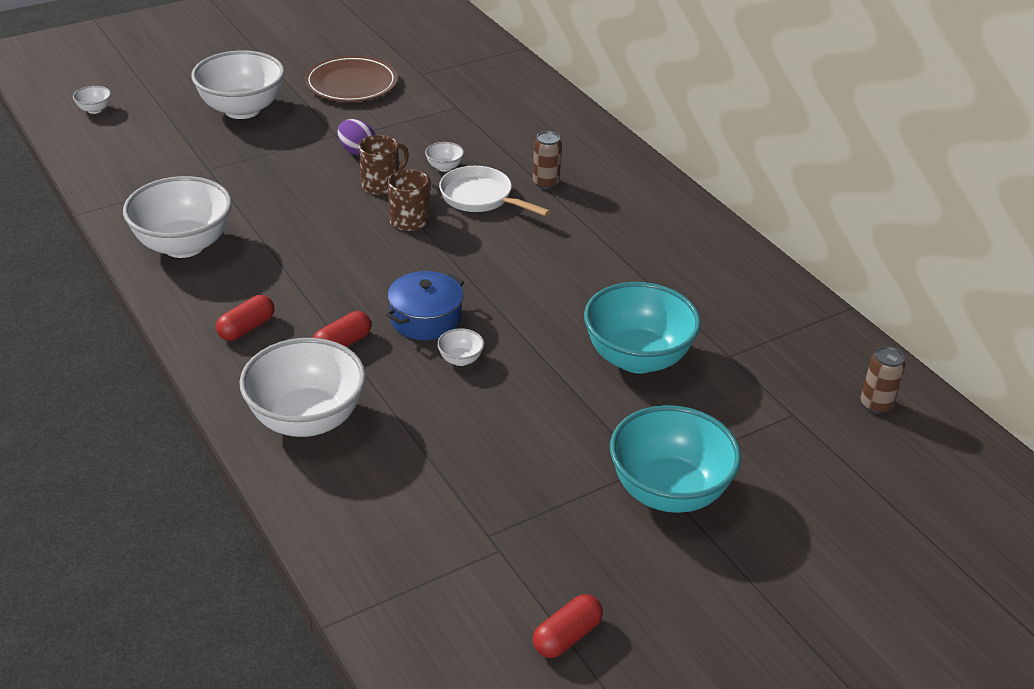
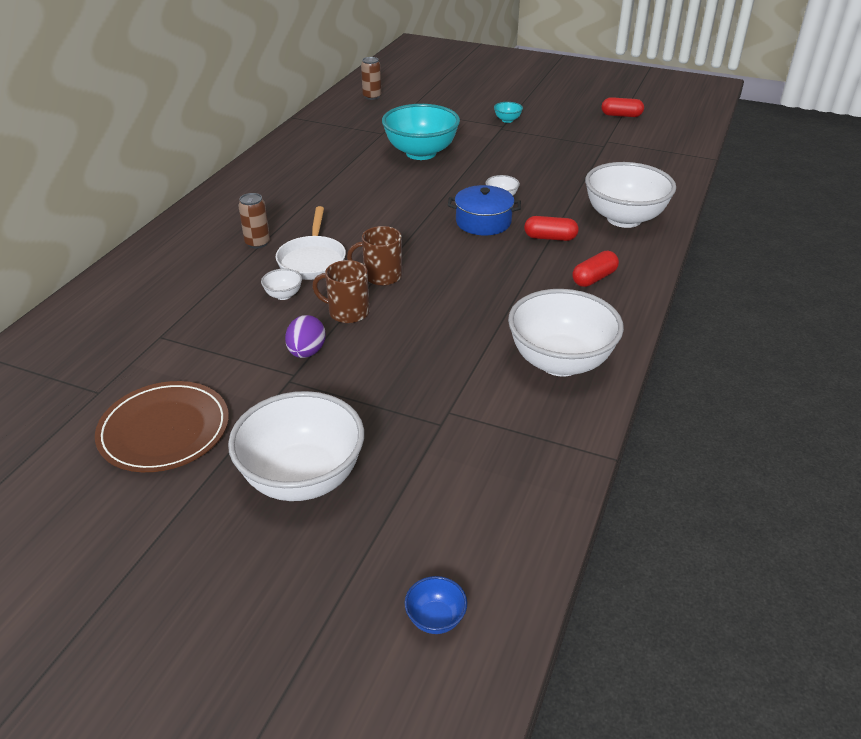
camera: 125 degrees left, 0 degrees up
white bowl [73,86,111,114] -> blue bowl [405,576,467,634]
red capsule [216,295,275,341] -> red capsule turned 45 degrees counterclockwise [572,251,619,287]
turquoise bowl [610,405,741,513] -> turquoise bowl [494,102,523,123], size x0.41

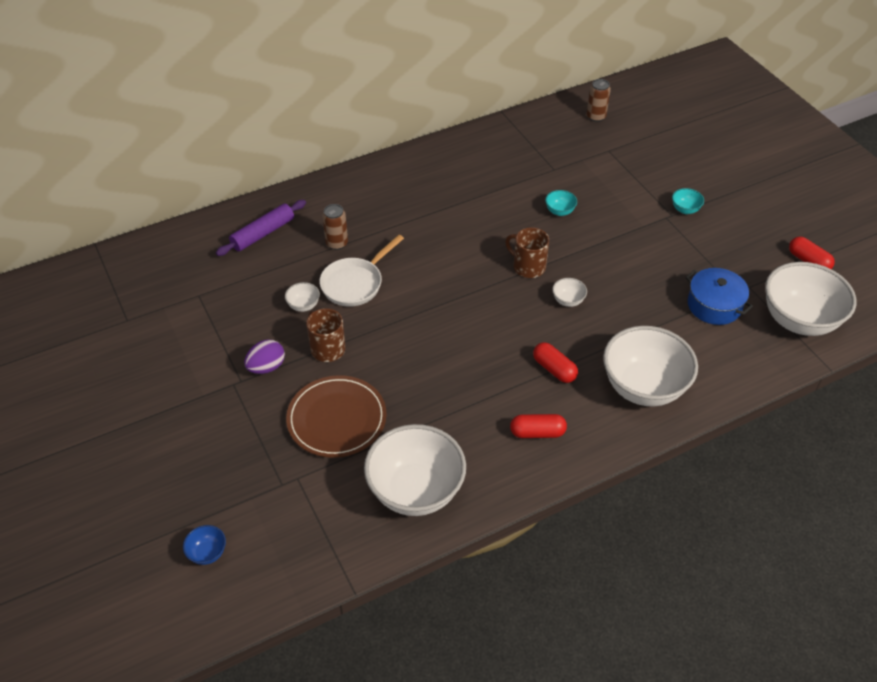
camera: 40 degrees right, 10 degrees up
brown plate [95,381,229,472] -> brown plate moved to [286,375,387,458]
white bowl [228,391,364,501] -> white bowl moved to [765,262,856,336]
brown mug [347,226,402,286] -> brown mug moved to [505,227,549,278]
turquoise bowl [382,104,460,160] -> turquoise bowl [545,190,577,216], size x0.41
blue bowl [405,576,467,634] -> blue bowl moved to [183,525,226,565]
blue pot [448,185,521,235] -> blue pot moved to [686,268,753,325]
none -> purple rolling pin [216,200,306,256]

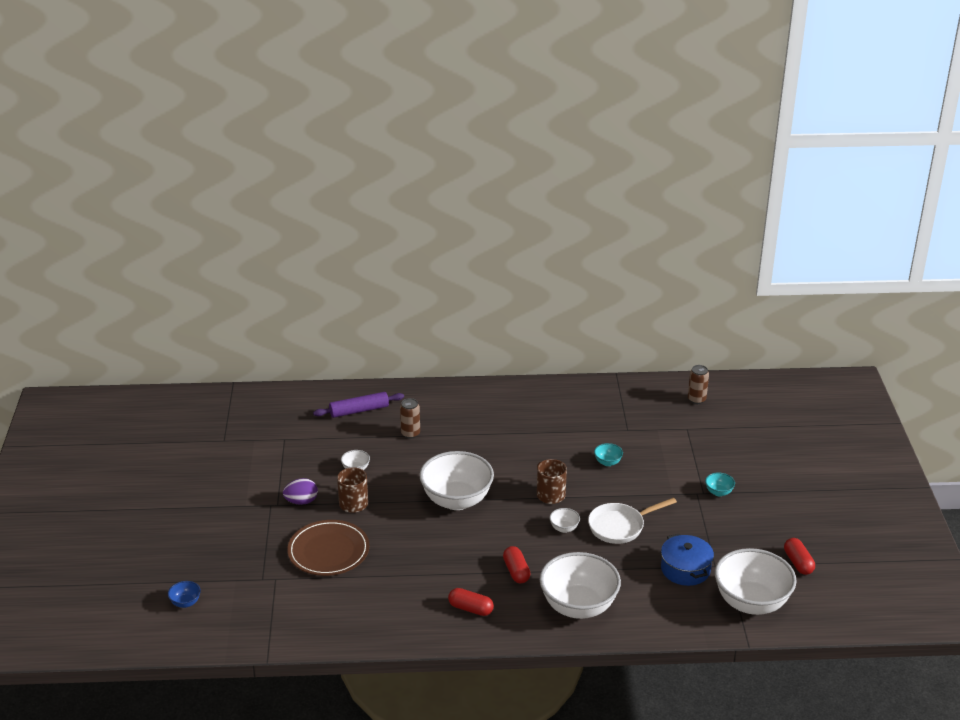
camera: 25 degrees right, 15 degrees down
white pan [320,235,404,307] -> white pan moved to [588,497,677,544]
white bowl [364,424,466,516] -> white bowl moved to [419,451,494,510]

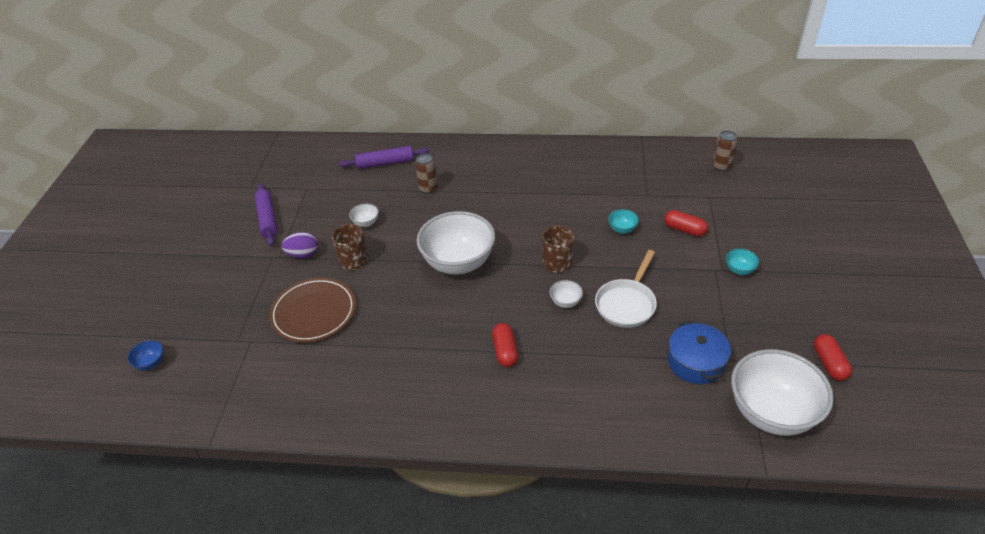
camera: 10 degrees right, 10 degrees up
red capsule [448,588,494,616] -> red capsule moved to [664,210,708,237]
white bowl [540,552,621,619] -> none
white pan [588,497,677,544] -> white pan turned 45 degrees counterclockwise [595,250,657,328]
none -> purple rolling pin [255,183,278,246]

